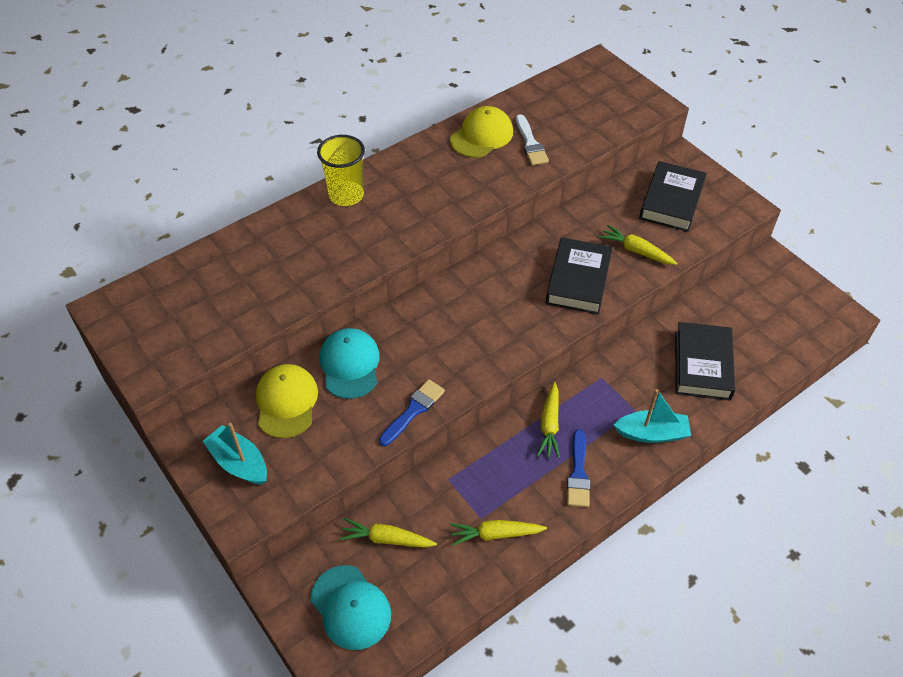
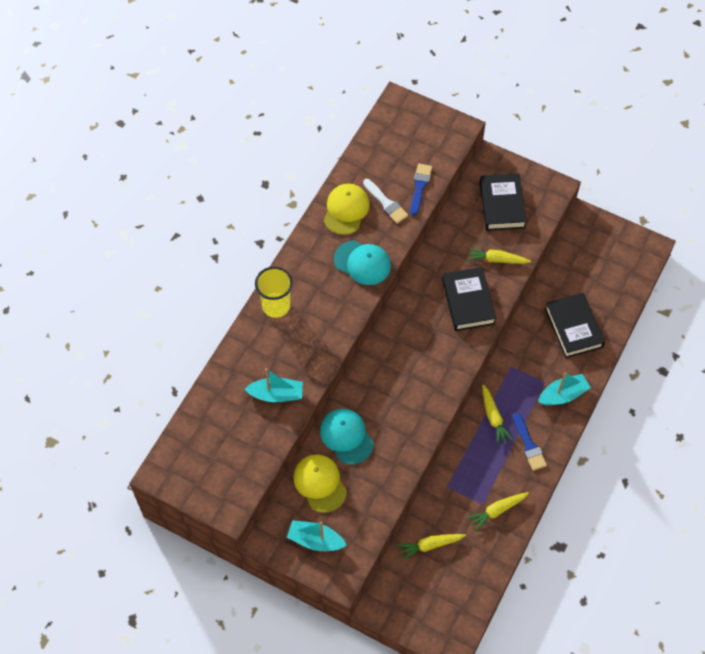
camera: 25 degrees left, 10 degrees up
turquoise cap [311,565,391,650] -> turquoise cap moved to [334,240,391,285]
blue brush [379,379,445,446] -> blue brush moved to [410,163,432,216]
none -> turquoise boat [244,368,303,402]

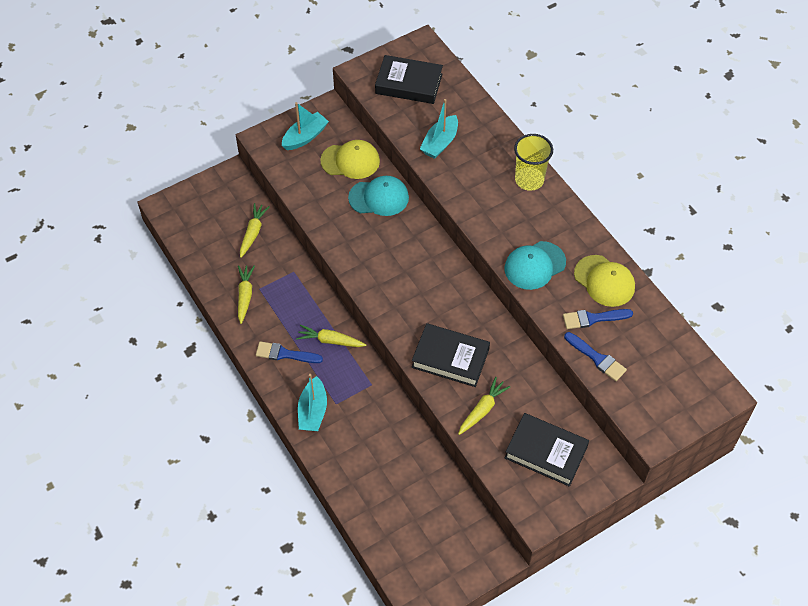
camera: 120 degrees right, 5 degrees down
white brush [363,179,408,224] -> blue brush [563,309,633,329]
black book [545,293,605,358] -> black book moved to [375,55,443,104]

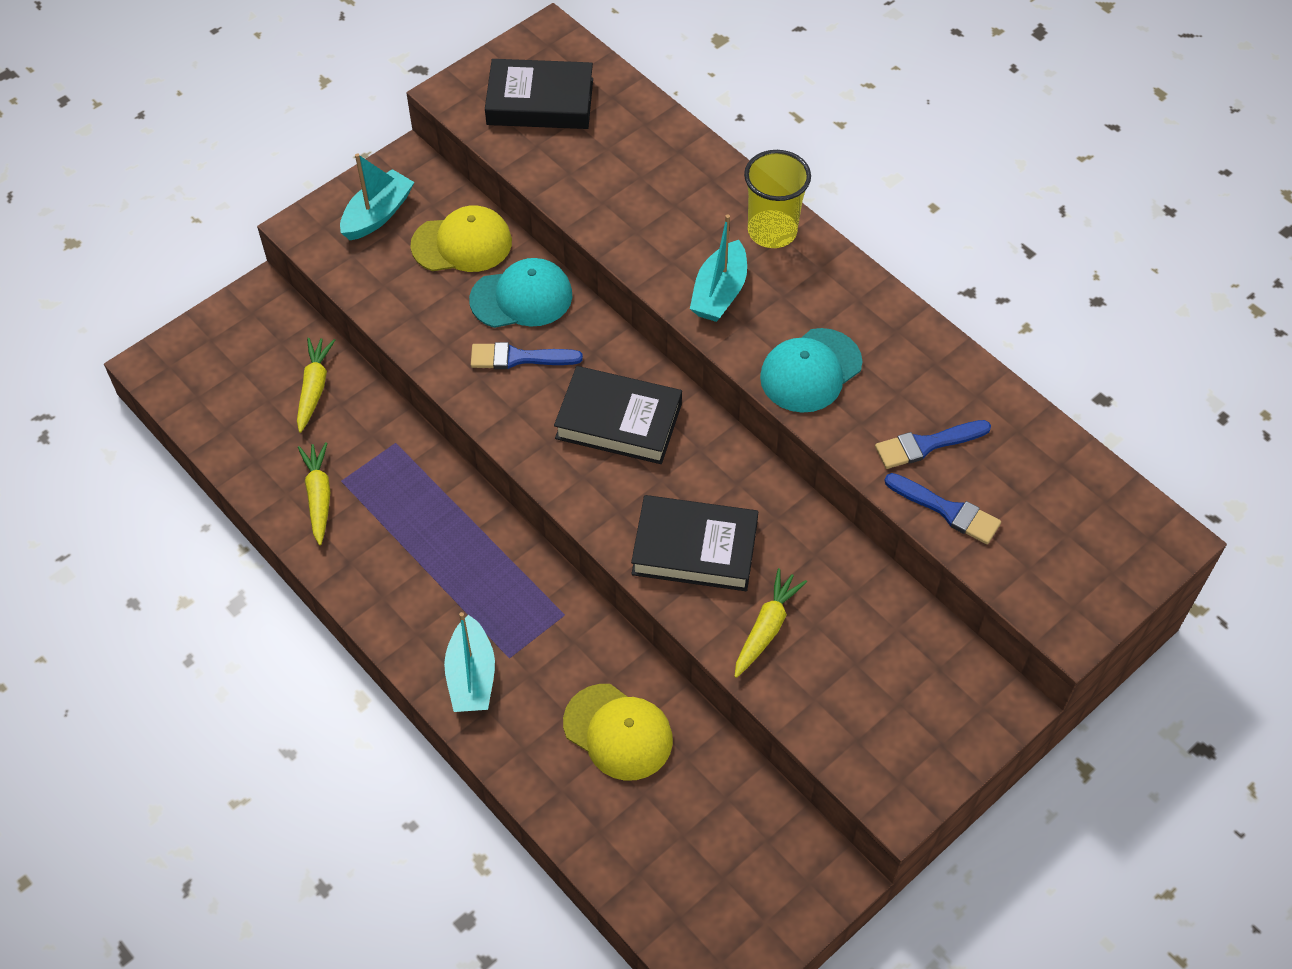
camera: 10 degrees left, 0 degrees up
blue brush [256,341,323,363] -> blue brush moved to [471,342,583,369]
yellow carrot [296,325,366,347] -> none
turquoise boat [420,99,458,159] -> turquoise boat moved to [690,215,747,322]
black book [505,413,589,487] -> black book moved to [554,366,682,464]
yellow cap [574,255,635,307] -> yellow cap moved to [563,684,673,781]

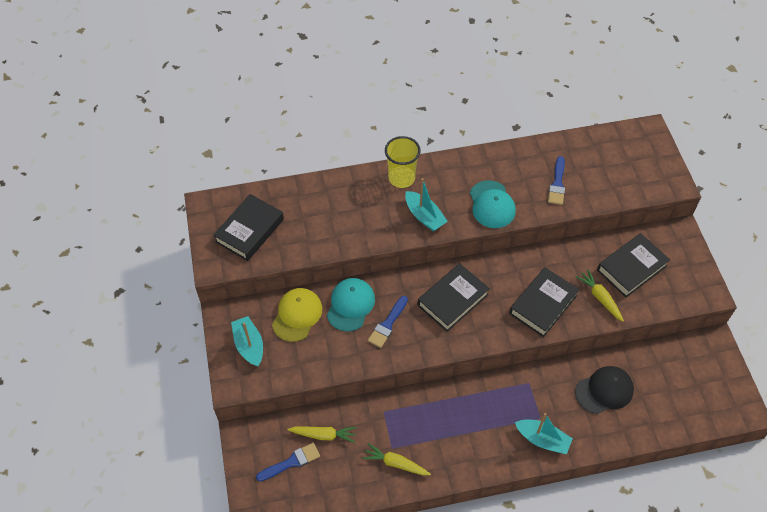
camera: 60 degrees left, 0 degrees up
yellow carrot [297,338,335,433] -> yellow carrot turned 150 degrees clockwise [288,427,357,443]
yellow cap [563,684,673,781] -> black cap [575,366,634,414]
blue brush [884,473,1001,544] -> blue brush moved to [256,443,320,482]
none -> black book [597,233,670,298]

